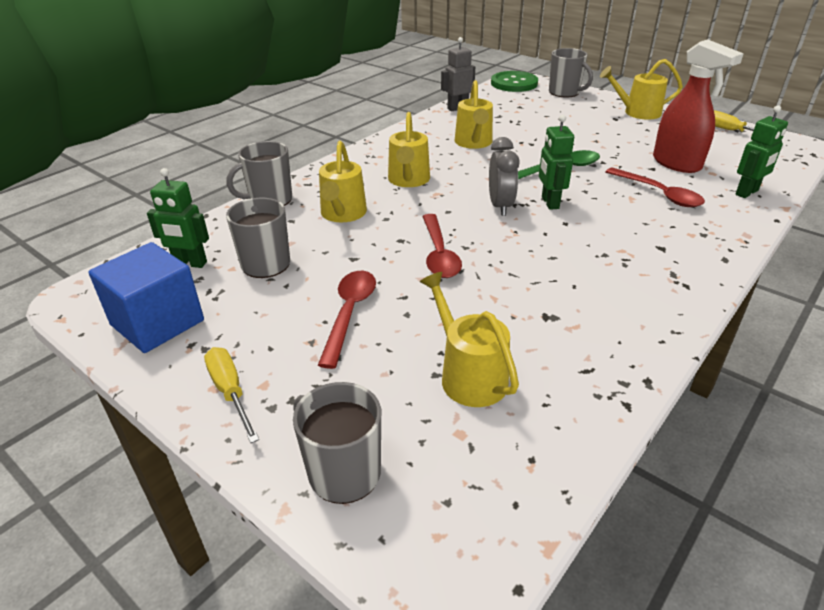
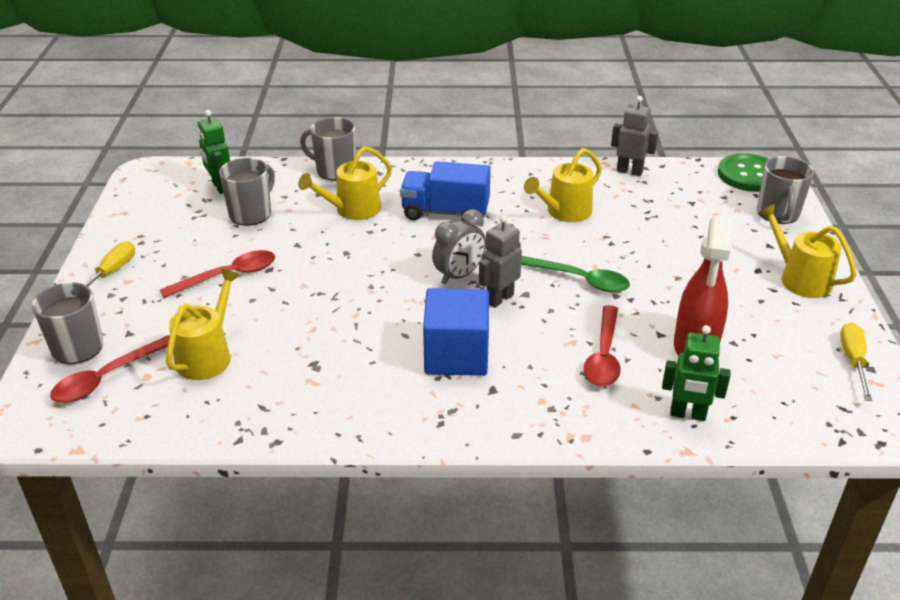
camera: 50 degrees right, 0 degrees up
blue cube [89,242,204,353] -> blue cube moved to [423,288,489,376]
yellow watering can [388,112,430,187] -> blue truck [400,161,491,221]
red spoon [422,214,462,278] -> red spoon moved to [50,335,170,403]
green robot [539,115,574,210] -> grey robot [479,215,522,308]

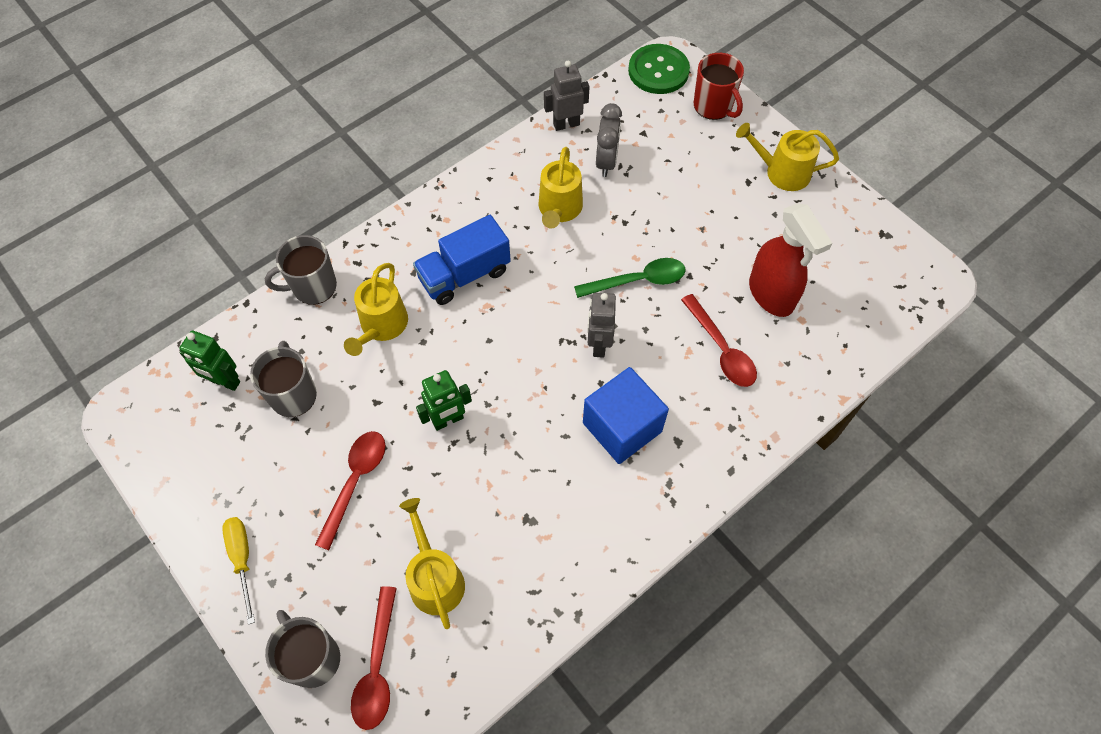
camera: 40 degrees left, 25 degrees up
grey clock [432,209,486,284] -> grey clock moved to [596,103,622,177]
green robot [662,325,731,421] -> green robot moved to [416,370,472,431]
grey mug [757,156,814,224] -> red mug [694,53,744,120]
yellow screwdriver [840,323,872,401] -> none

